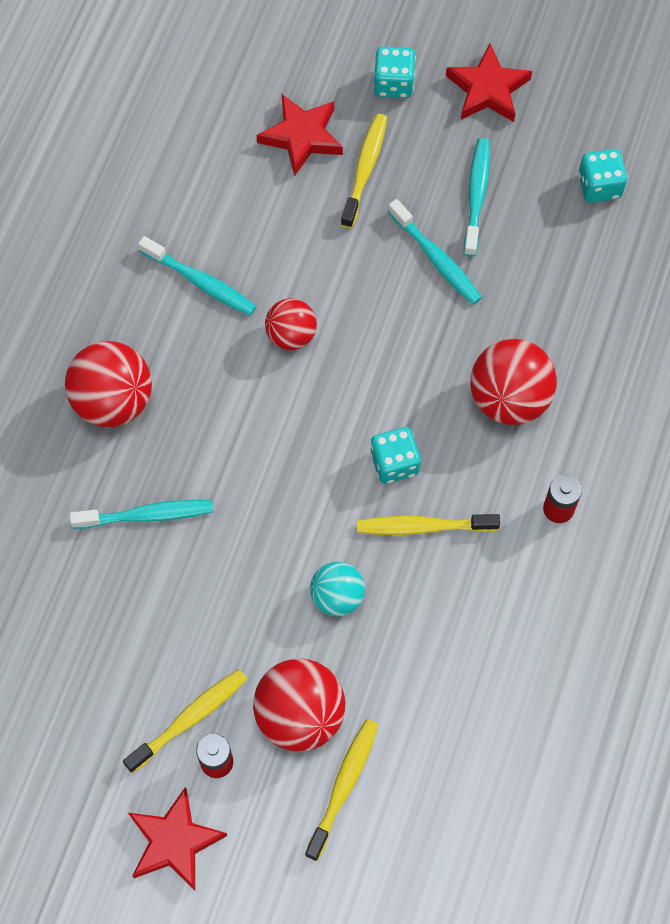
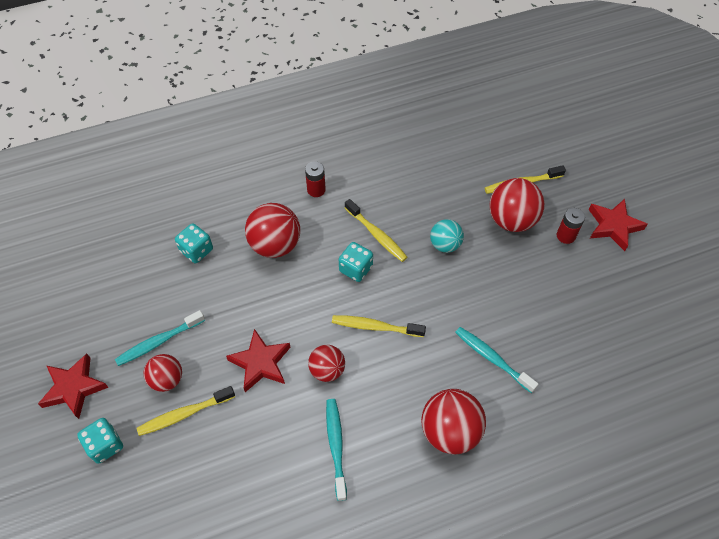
camera: 130 degrees left, 10 degrees down
yellow toothbrush [123,669,247,773] -> yellow toothbrush moved to [332,315,426,337]
red star [257,94,343,176] -> red star moved to [226,329,291,392]
turquoise toothbrush [388,199,482,305] -> none
turquoise dice [578,149,627,203] -> turquoise dice moved to [175,223,213,263]
none -> red ball [143,354,182,392]

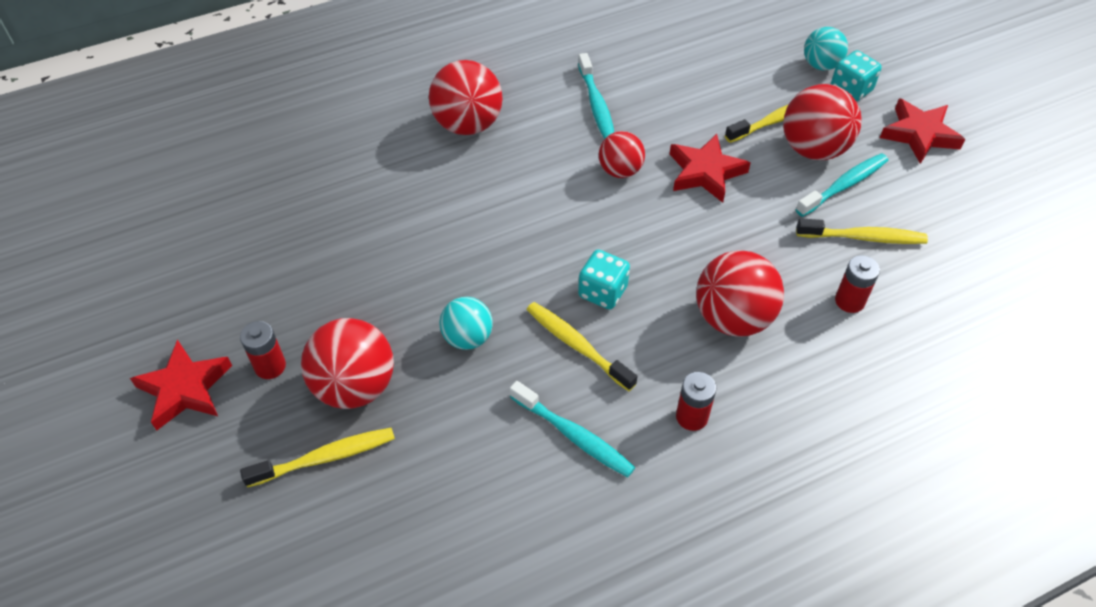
camera: 175 degrees right, 5 degrees down
red ball [143,354,182,392] -> red ball [783,84,862,160], size x1.63
turquoise dice [175,223,213,263] -> red battery [835,256,880,313]
yellow toothbrush [332,315,426,337] -> yellow toothbrush moved to [796,218,928,244]
turquoise toothbrush [455,327,538,393] -> turquoise toothbrush moved to [510,381,635,477]
none -> turquoise ball [804,27,848,70]

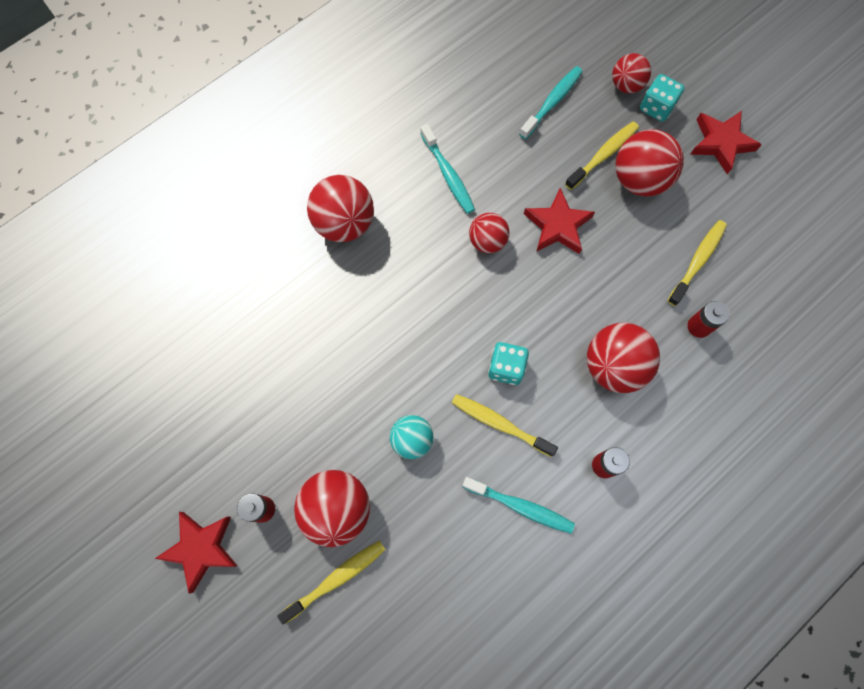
camera: 15 degrees left, 20 degrees up
turquoise toothbrush [796,153,888,217] -> turquoise toothbrush moved to [519,66,583,139]
yellow toothbrush [796,218,928,244] -> yellow toothbrush turned 45 degrees counterclockwise [667,220,727,306]
turquoise ball [804,27,848,70] -> red ball [612,53,651,94]

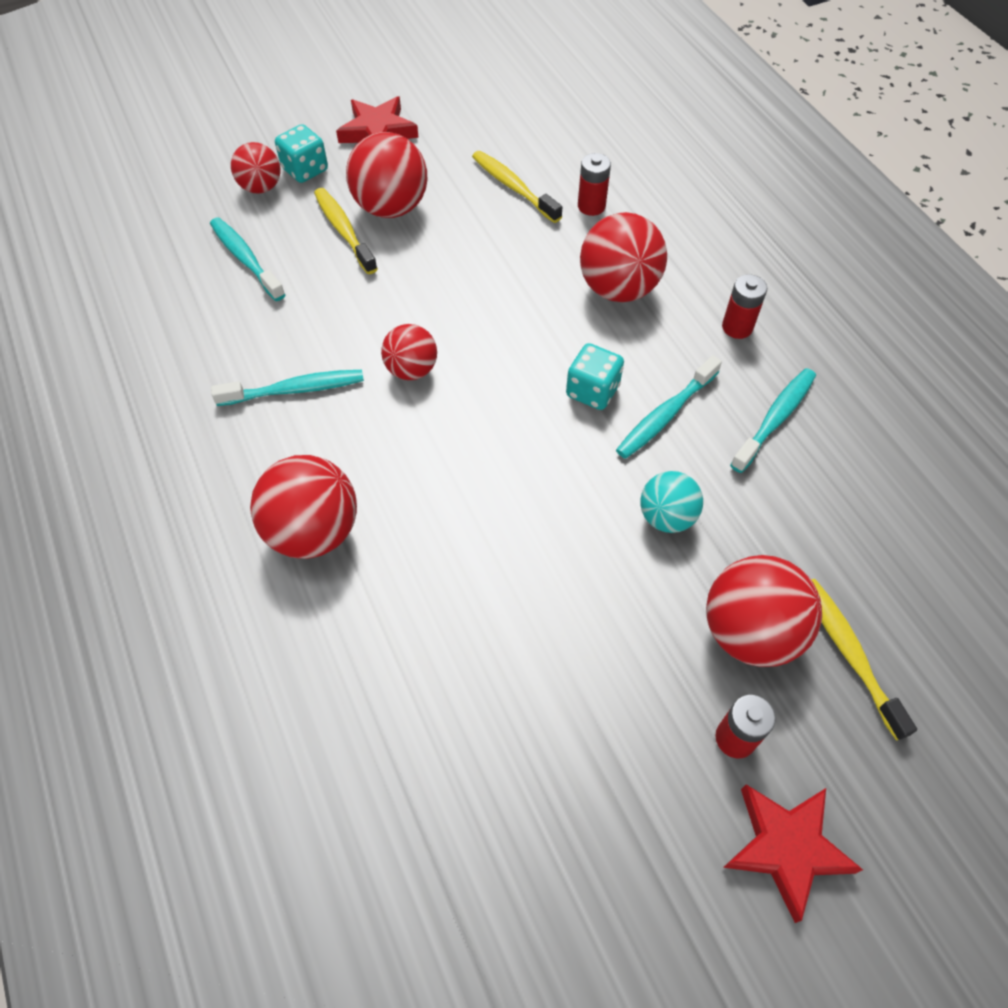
camera: 75 degrees left, 15 degrees down
yellow toothbrush [452,394,558,457] -> turquoise toothbrush [616,355,722,459]
red star [524,188,595,254] -> none

